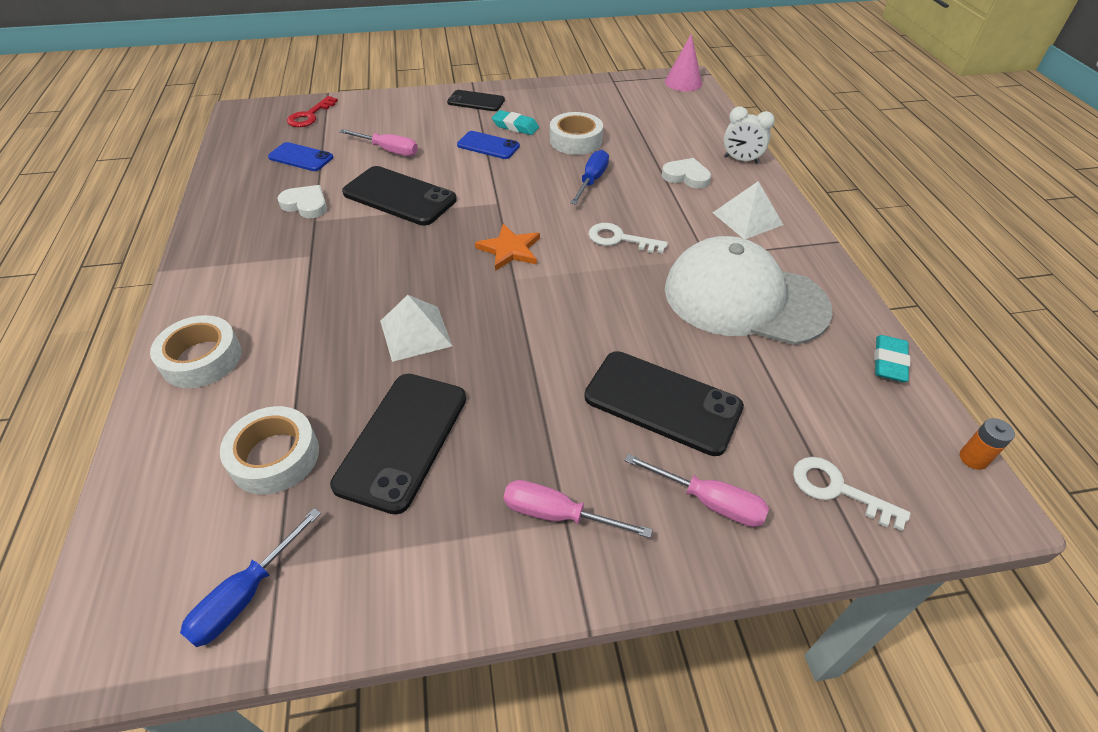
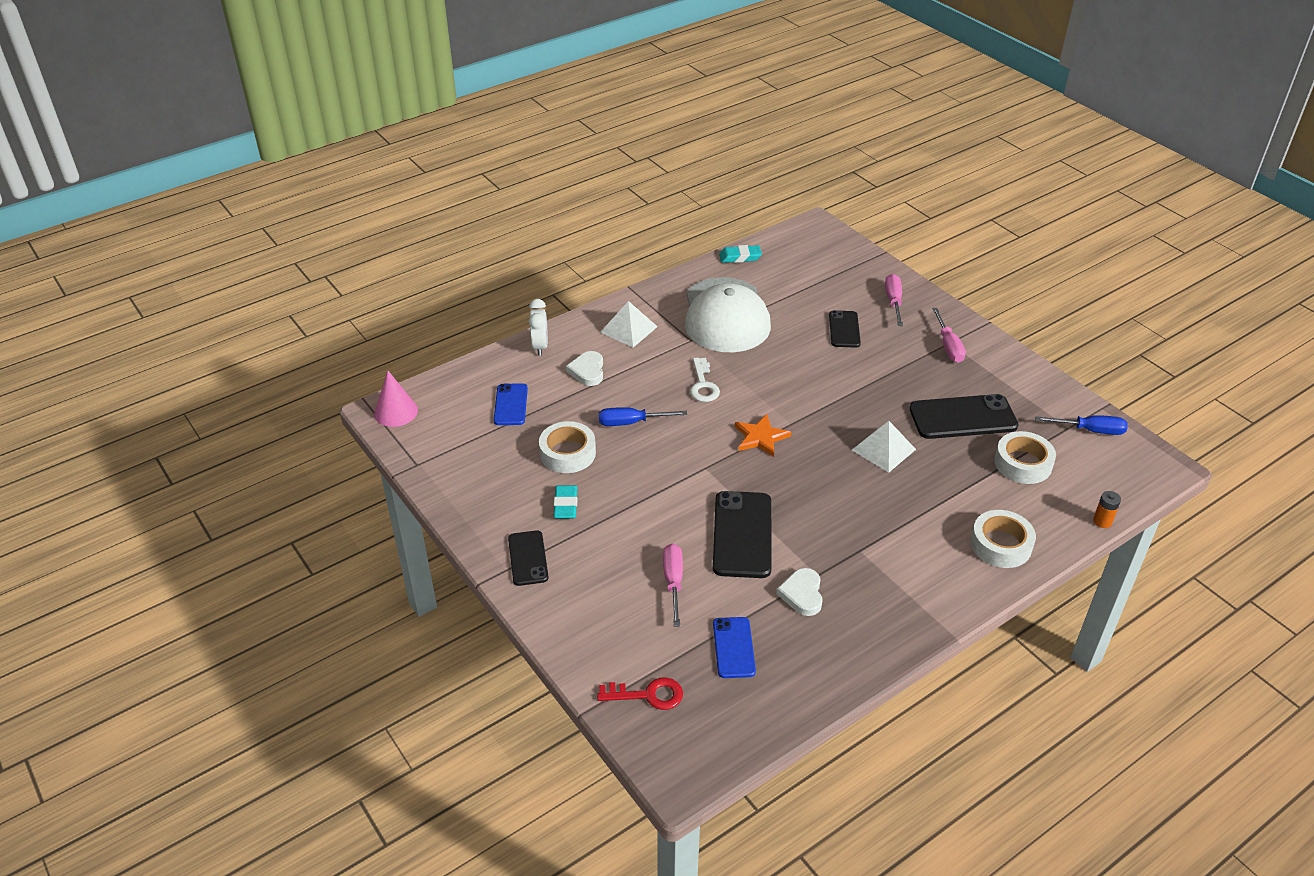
camera: 115 degrees left, 5 degrees down
blue phone [457,131,520,159] -> blue phone moved to [494,383,528,425]
black phone [584,351,744,456] -> black phone [829,310,861,348], size x0.60
white key [793,457,911,531] -> none
orange battery [960,418,1015,470] -> orange battery moved to [1093,491,1121,528]

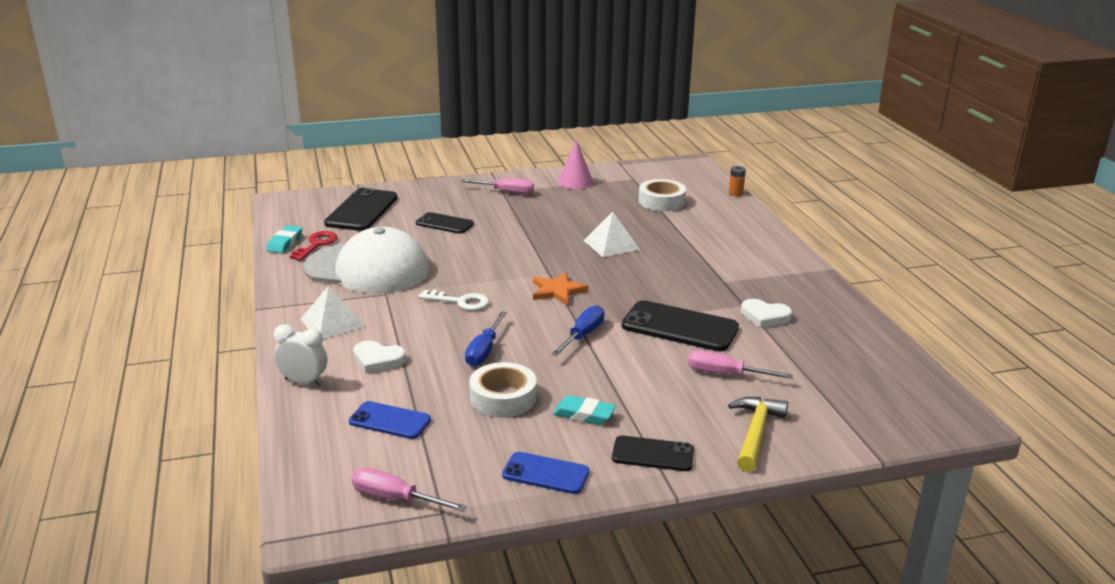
camera: 70 degrees left, 15 degrees down
pink cone [374,371,418,427] -> pink cone moved to [558,139,593,189]
red key [597,677,683,710] -> red key moved to [290,231,338,261]
blue phone [713,617,756,678] -> blue phone moved to [502,452,590,494]
pink screwdriver [885,274,903,326] -> pink screwdriver moved to [351,468,467,512]
black phone [910,394,1019,439] -> black phone moved to [324,188,397,231]
white tape [970,510,1036,568] -> none
blue screwdriver [1035,415,1128,435] -> blue screwdriver moved to [551,305,604,356]
none -> yellow hammer [728,397,788,472]

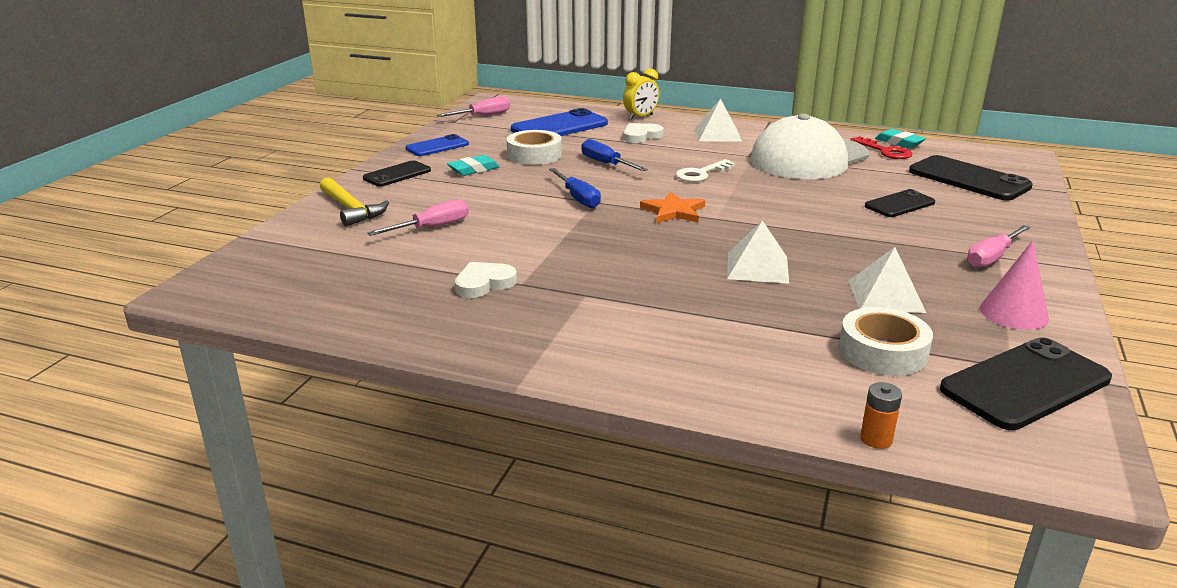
camera: 125 degrees right, 0 degrees up
white clock [274,324,327,386] -> yellow clock [623,69,659,120]
blue phone [349,401,431,439] -> blue phone [511,108,608,136], size x1.67
black phone [622,300,739,351] -> black phone moved to [940,337,1112,430]
none -> white pyramid [848,247,926,313]

